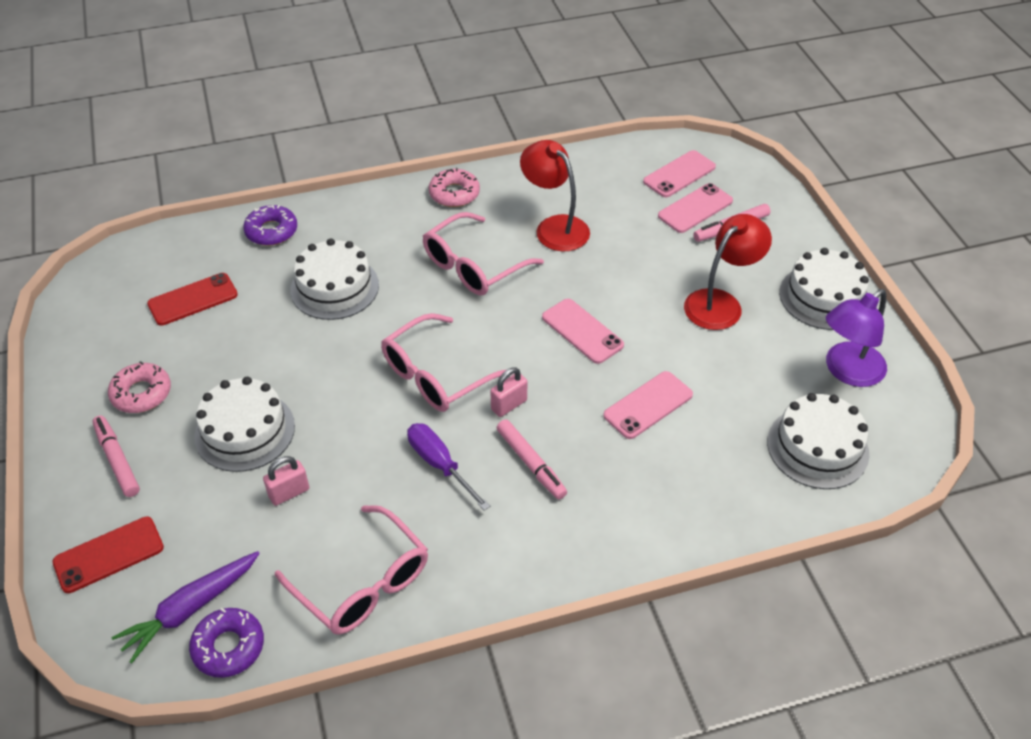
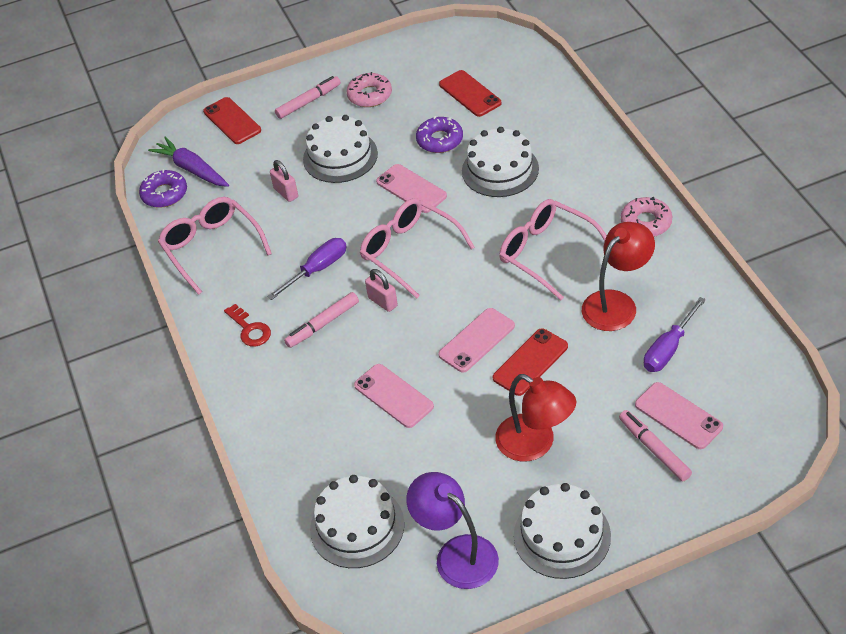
camera: 90 degrees right, 0 degrees up
purple donut [243,205,297,246] -> purple donut moved to [416,116,463,153]
pink glasses [275,505,428,635] -> pink glasses turned 105 degrees clockwise [158,197,272,295]
pink phone [643,150,716,197] -> pink phone moved to [376,164,447,213]
none -> red key [224,304,271,347]
none -> red phone [493,328,568,396]
none -> purple screwdriver [644,297,706,372]

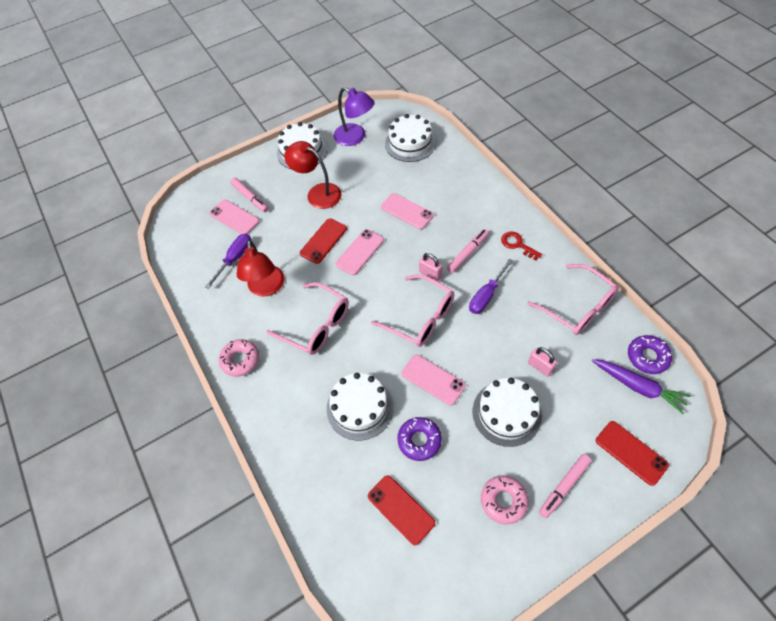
camera: 170 degrees right, 10 degrees up
red lamp [582,222,655,331] -> red lamp turned 45 degrees counterclockwise [237,240,285,297]

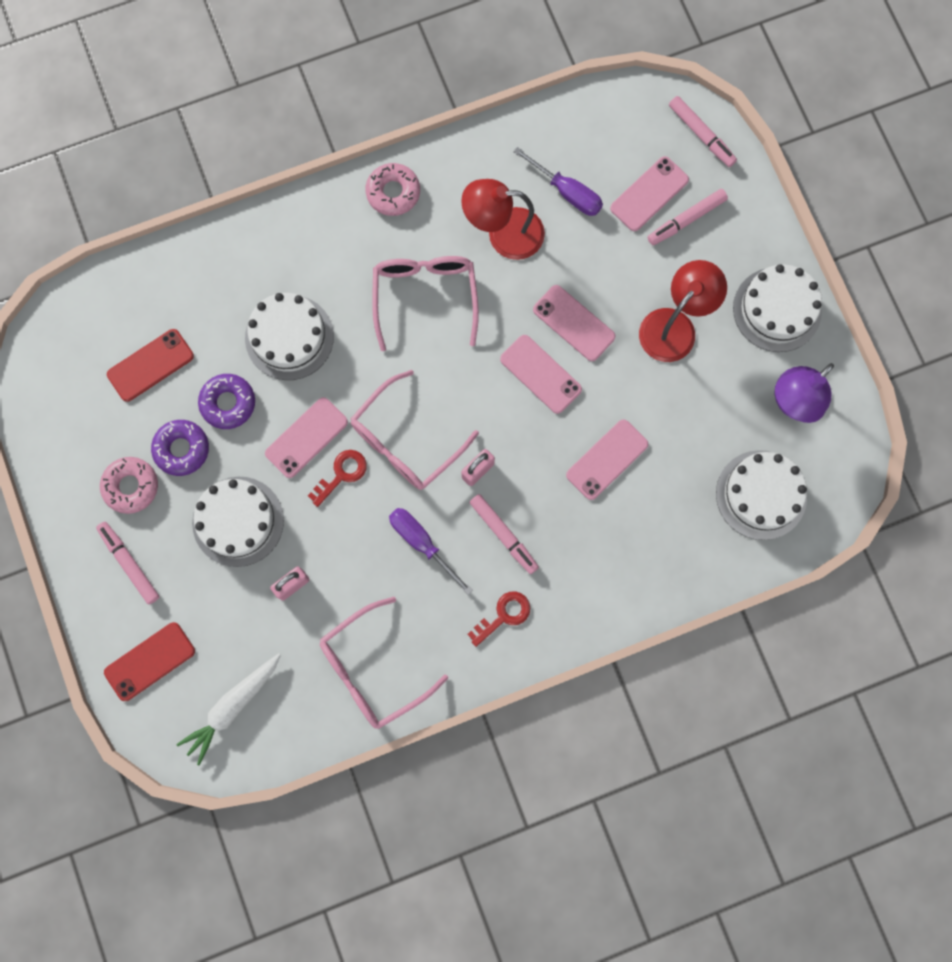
camera: 95 degrees right, 20 degrees up
pink glasses [266,282,349,355] -> pink glasses turned 135 degrees clockwise [372,256,479,351]
red phone [300,218,347,264] -> pink phone [533,285,616,361]
purple carrot [592,359,691,414] -> white carrot [177,653,281,765]
purple donut [628,335,672,374] -> purple donut moved to [151,420,209,476]
none -> red key [308,450,367,507]
none -> pink marker [669,96,737,167]

